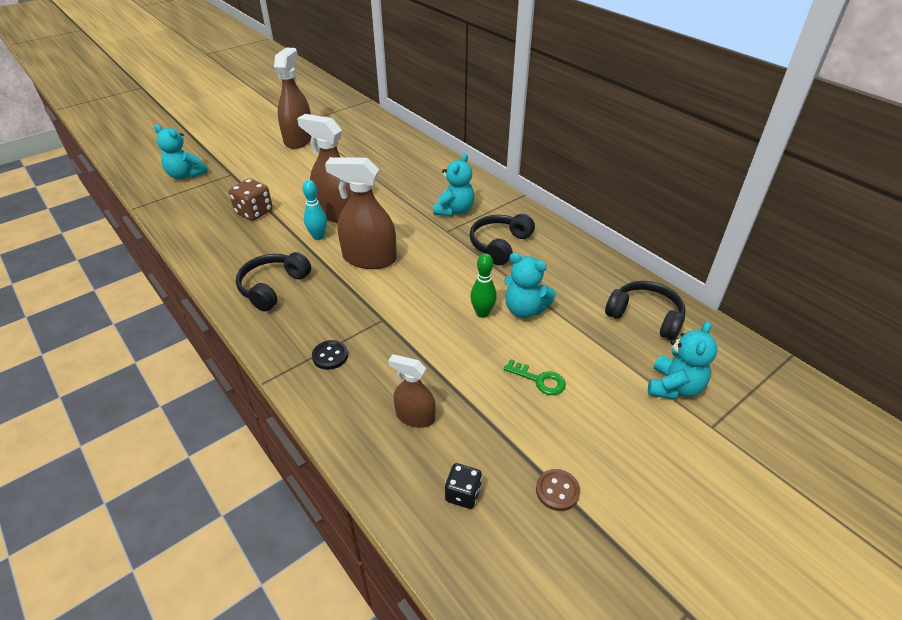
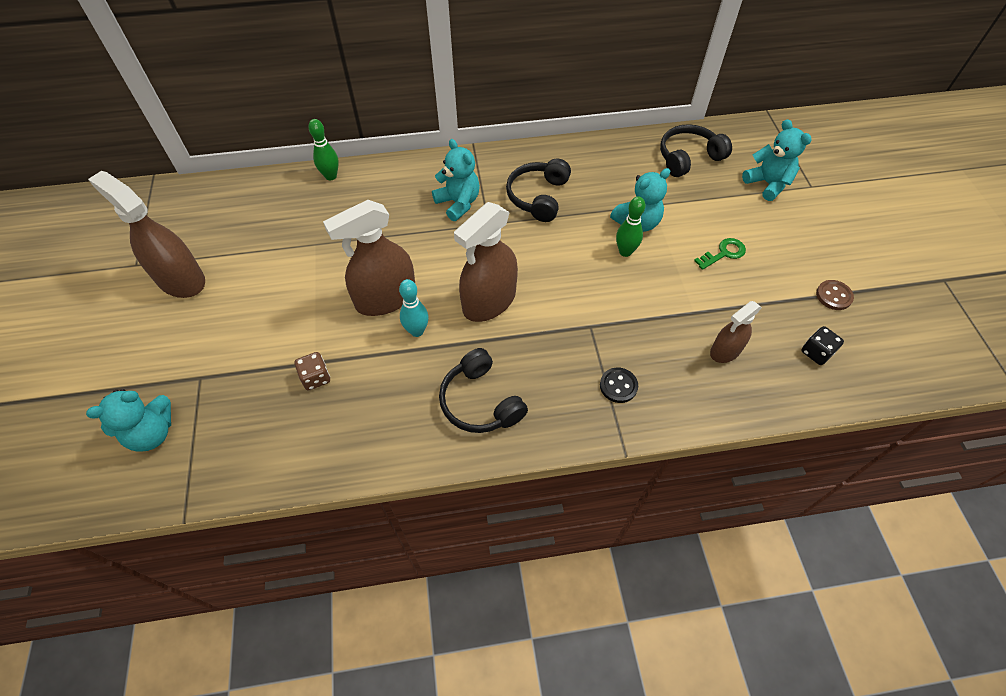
camera: 60 degrees left, 15 degrees up
brown dice [229,179,273,221] -> brown dice [294,352,330,390], size x0.66
black headphones [469,214,535,265] -> black headphones turned 45 degrees clockwise [506,158,571,222]
none -> green bowling pin [308,119,339,180]

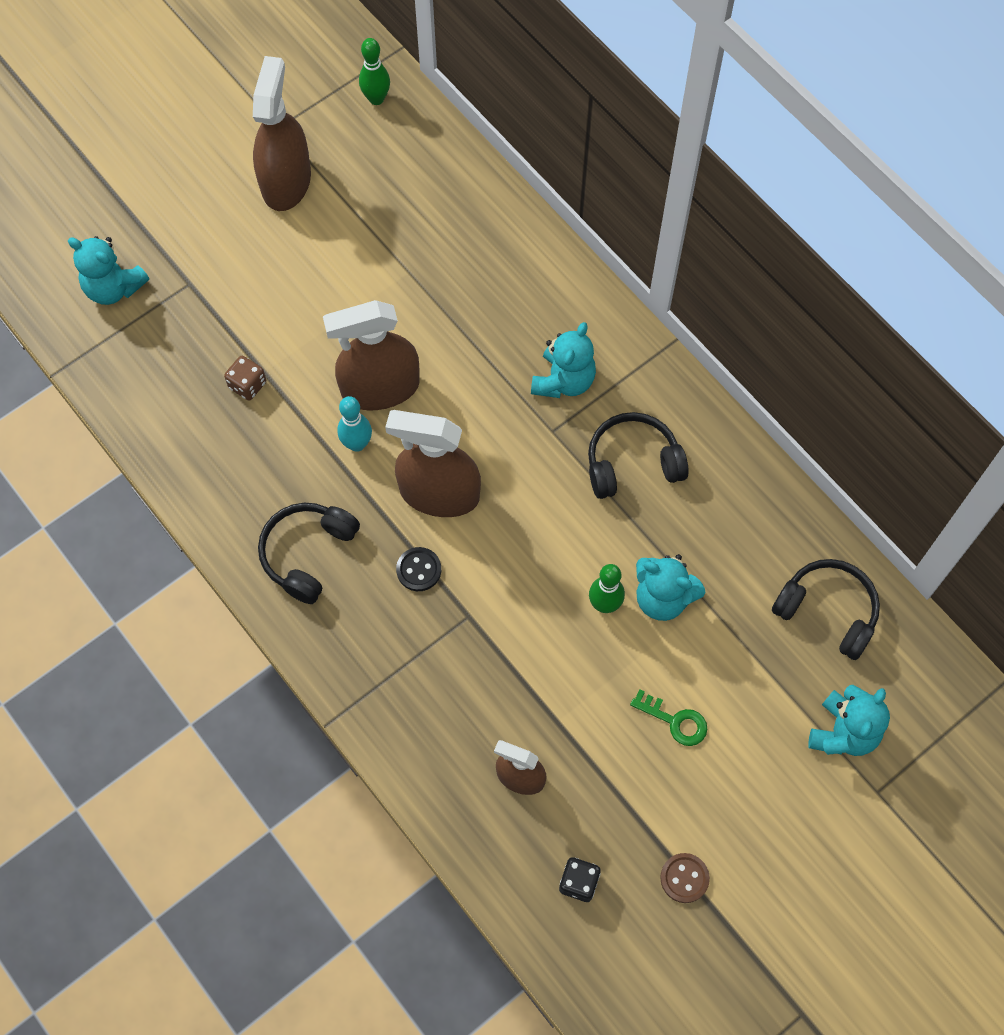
camera: 60 degrees right, 10 degrees up
green bowling pin [308,119,339,180] -> green bowling pin moved to [359,38,390,105]
brown spray bottle [323,200,415,316] -> brown spray bottle turned 45 degrees counterclockwise [323,300,420,410]
black button [600,367,638,403] -> black button moved to [396,547,441,591]

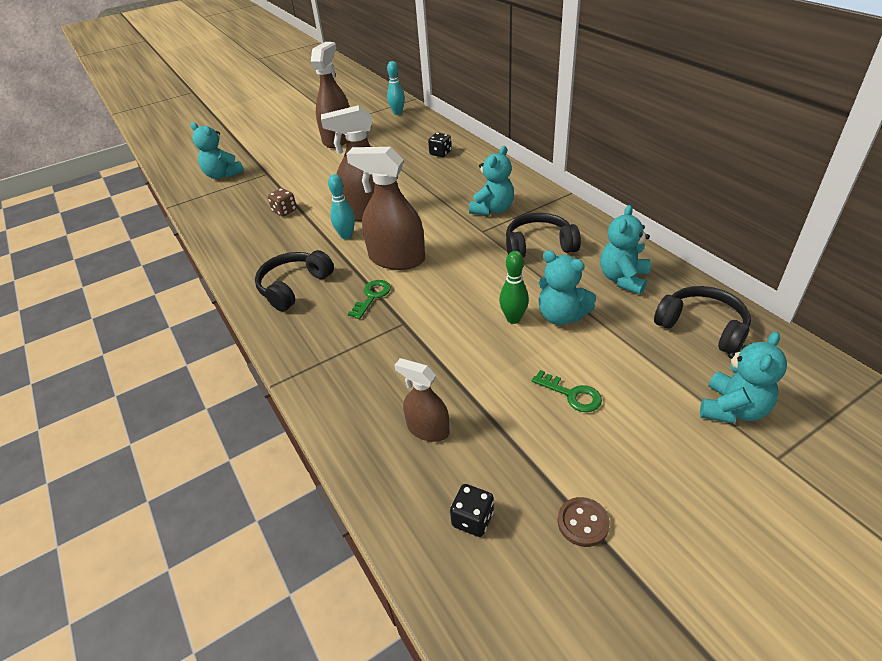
camera: 10 degrees right, 25 degrees down
green bowling pin [359,38,390,105] -> turquoise bowling pin [387,61,405,115]
black button [396,547,441,591] -> green key [348,280,391,319]
none -> black dice [428,132,451,157]
none -> turquoise teddy bear [600,205,651,295]

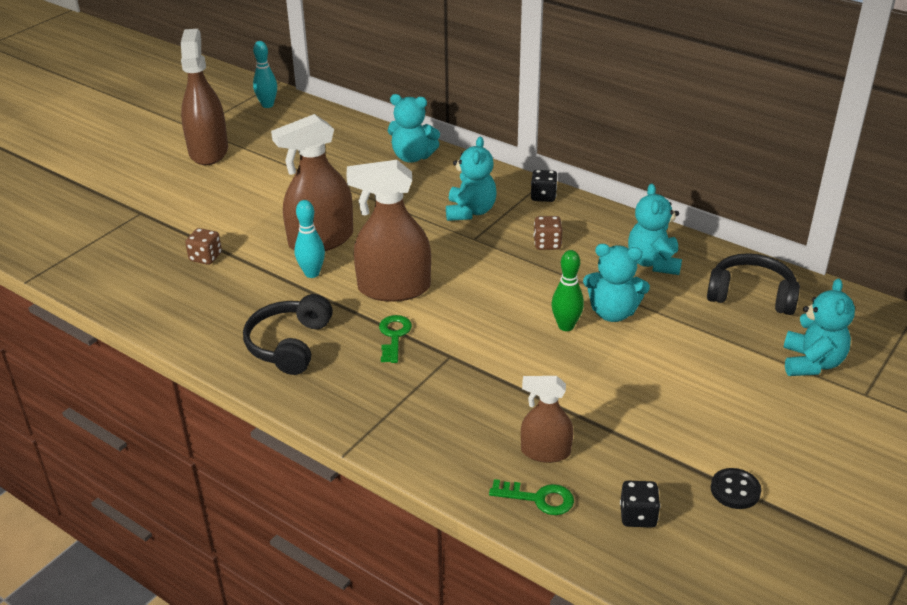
camera: 25 degrees left, 5 degrees down
turquoise teddy bear [191,122,244,179] -> turquoise teddy bear moved to [388,94,440,163]
black dice [428,132,451,157] -> black dice moved to [531,170,558,202]
black headphones [506,213,581,258] -> brown dice [534,216,562,250]
green key [532,370,602,412] -> green key moved to [489,479,574,515]
brown button [557,497,610,547] -> black button [711,468,761,509]

